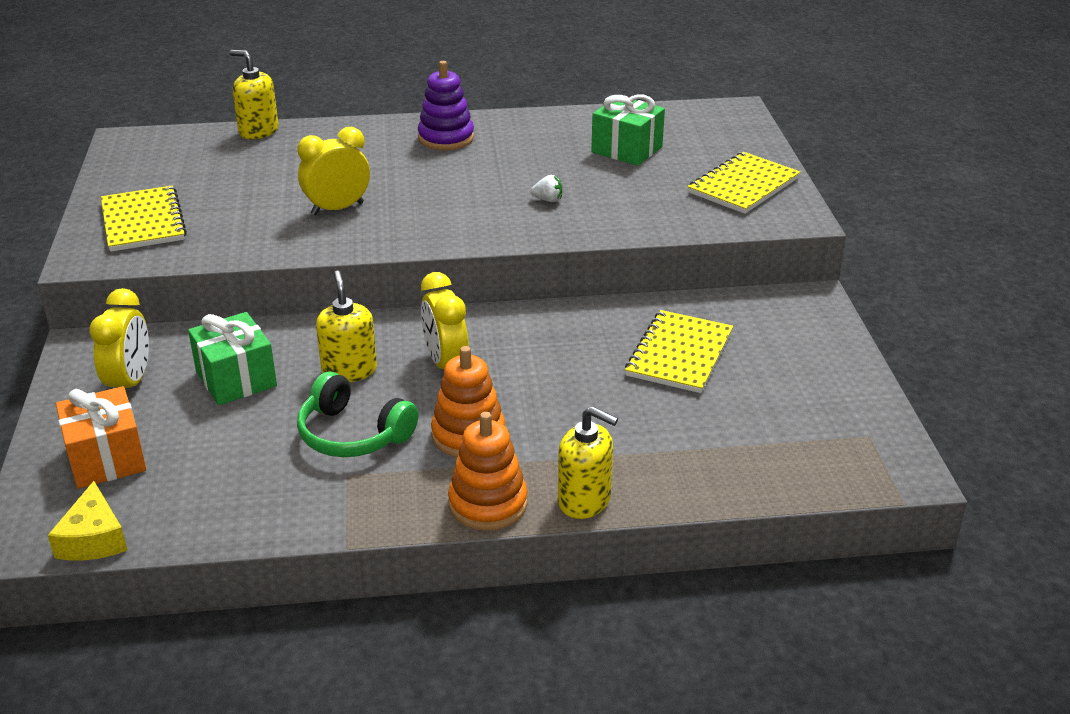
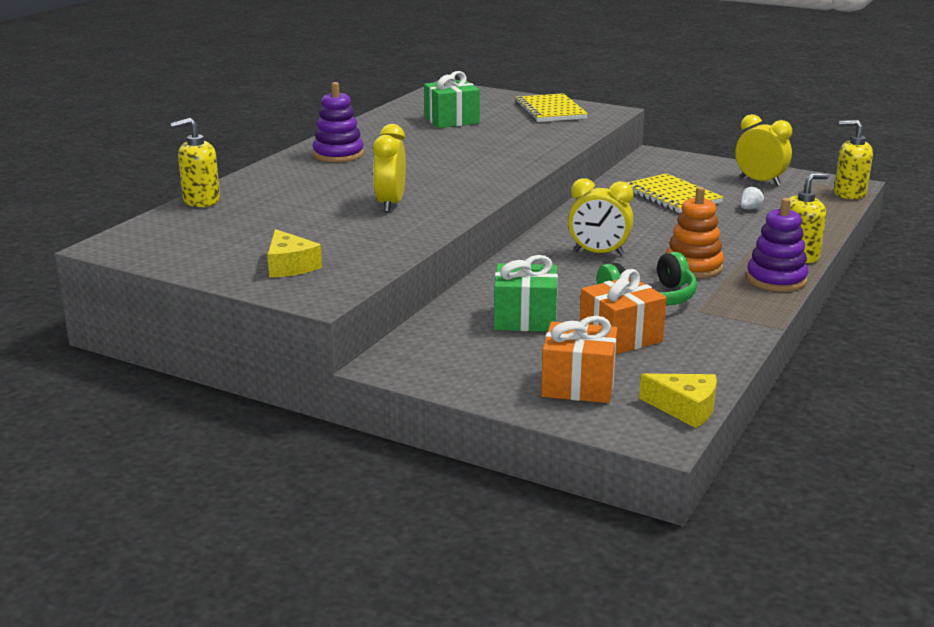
camera: 55 degrees left, 10 degrees down
yellow clock [89,288,149,388] -> yellow clock moved to [735,114,792,186]
yellow notebook [101,186,187,252] -> yellow cheese [267,229,322,278]
yellow soap dispenser [316,271,377,382] -> yellow soap dispenser moved to [834,120,873,199]
orange stacking toy [448,412,527,531] -> purple stacking toy [746,198,808,292]
white strawberry [530,175,562,202] -> white strawberry moved to [740,186,764,209]
none -> orange gift [580,269,667,354]

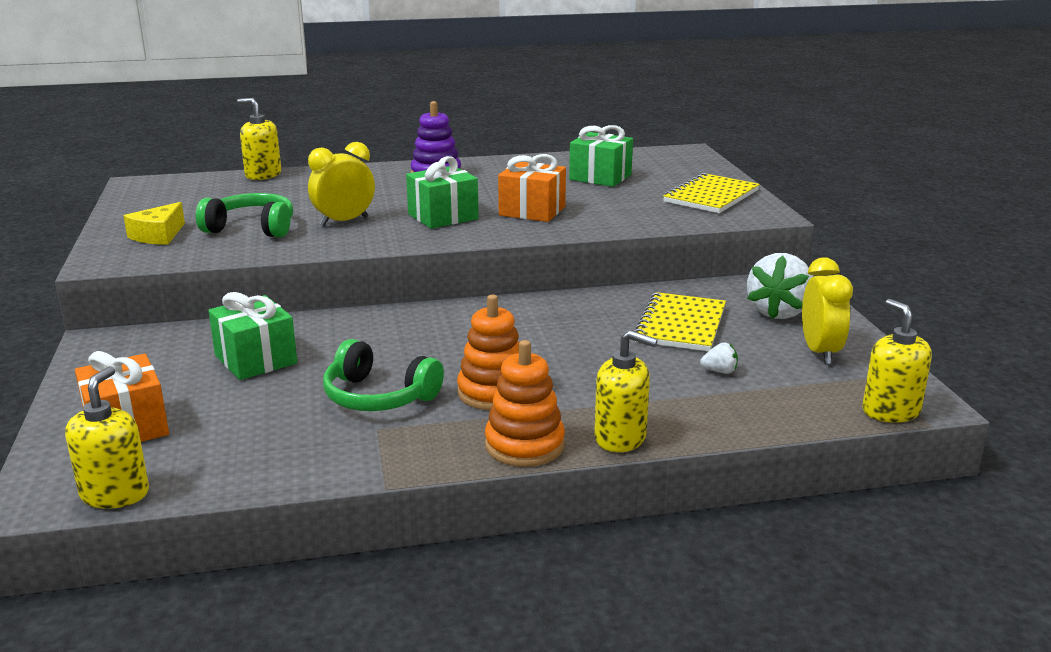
camera: 50 degrees right, 0 degrees up
yellow clock [568,178,633,256] -> none
orange gift [580,269,667,354] -> orange gift moved to [498,154,566,222]
yellow cheese [639,373,717,428] -> yellow soap dispenser [65,366,149,509]
purple stacking toy [746,198,808,292] -> orange stacking toy [485,340,565,467]
none -> green headphones [196,193,293,237]
none -> green gift [406,156,479,229]
none -> white strawberry [747,253,813,319]

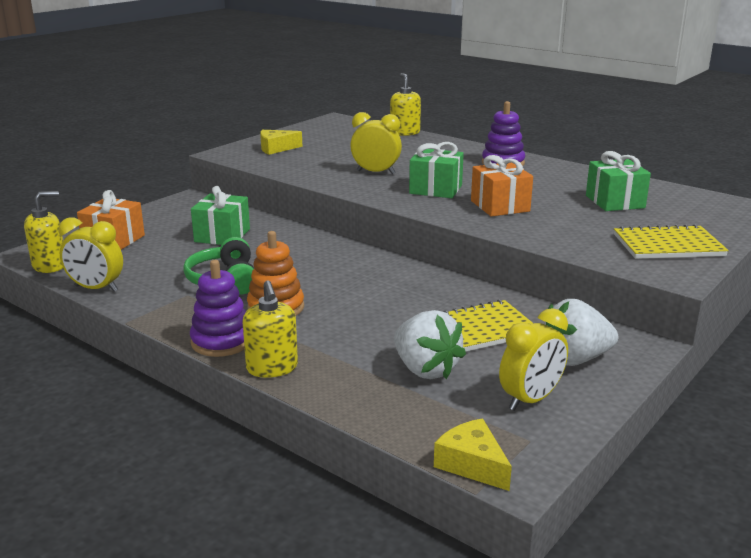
camera: 50 degrees right, 0 degrees up
green headphones [196,193,293,237] -> none
orange stacking toy [485,340,565,467] -> purple stacking toy [190,260,246,357]
white strawberry [700,342,738,374] -> white strawberry [394,310,466,379], size x2.32
yellow soap dispenser [862,299,932,423] -> yellow cheese [434,419,512,491]
none -> yellow clock [59,217,123,292]

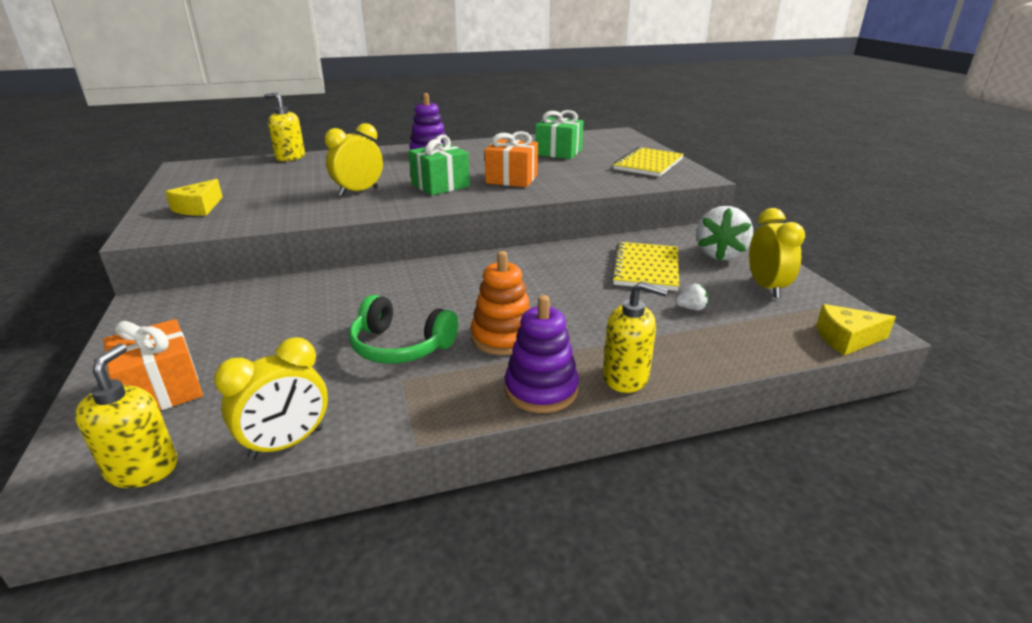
camera: 55 degrees left, 5 degrees up
green gift [191,186,250,245] -> none
white strawberry [394,310,466,379] -> white strawberry [675,284,708,310], size x0.43

